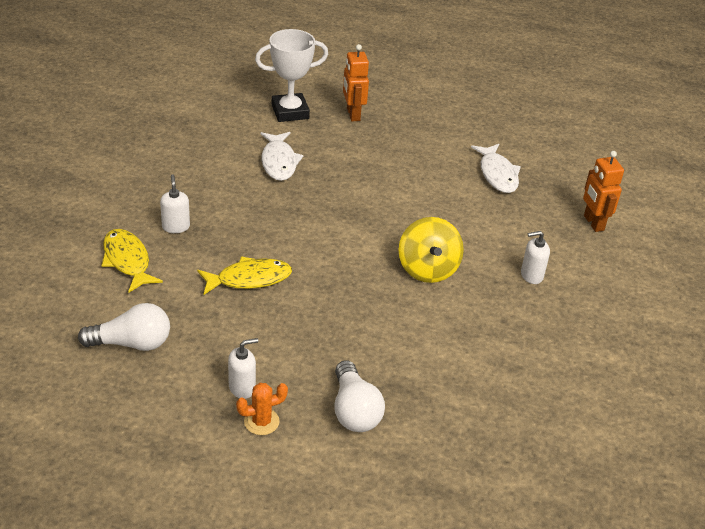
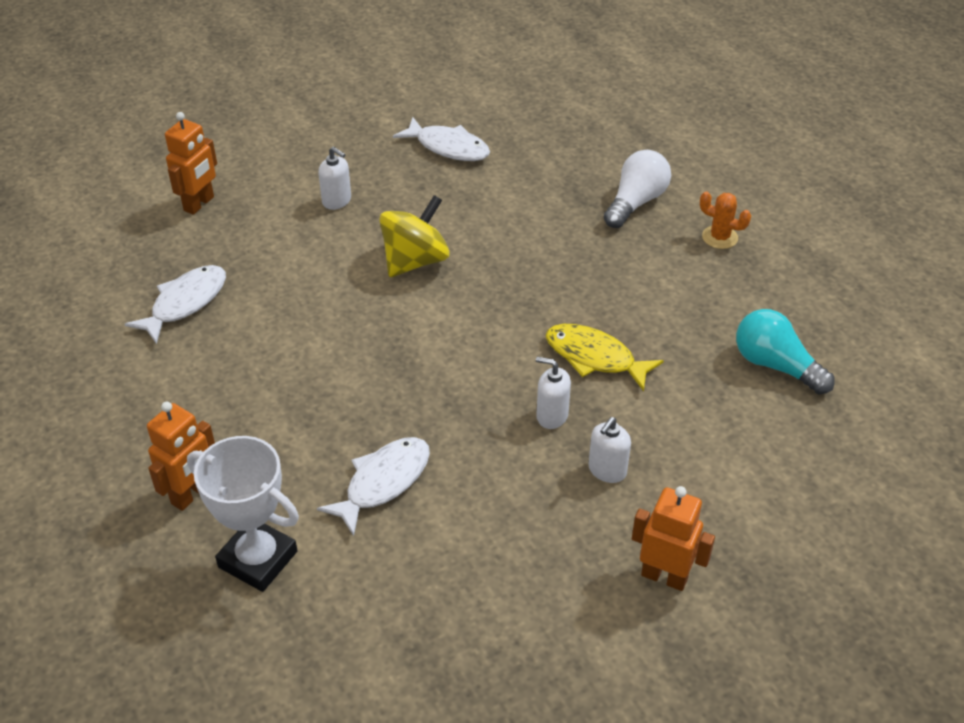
camera: 130 degrees left, 5 degrees up
white light bulb [78,303,170,351] -> turquoise light bulb [736,309,835,395]
yellow fish [101,229,163,293] -> none
white soap dispenser [228,338,258,399] -> white soap dispenser moved to [536,357,571,429]
none -> white fish [393,117,490,161]
none -> orange robot [632,486,715,591]

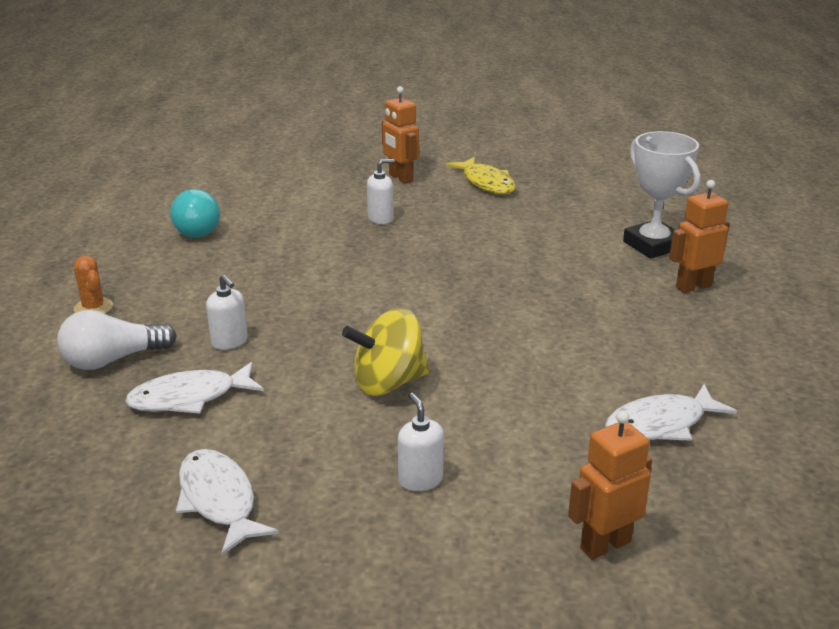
camera: 150 degrees left, 15 degrees down
white fish [317,437,430,536] -> white fish moved to [125,362,264,414]
white soap dispenser [536,357,571,429] -> white soap dispenser moved to [206,274,248,350]
yellow fish [546,324,664,391] -> yellow fish moved to [446,157,516,194]

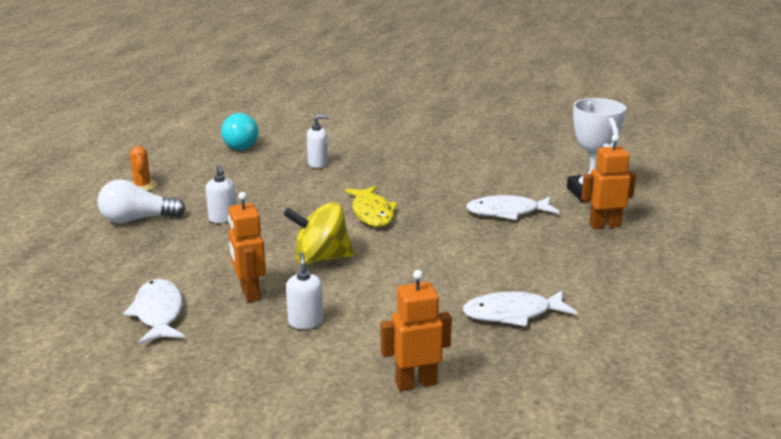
camera: 15 degrees right, 5 degrees down
white fish [125,362,264,414] -> white fish moved to [466,195,559,220]
white soap dispenser [367,159,395,224] -> white soap dispenser moved to [307,115,329,168]
orange robot [382,86,419,184] -> orange robot moved to [228,192,266,302]
yellow fish [446,157,516,194] -> yellow fish moved to [345,186,398,227]

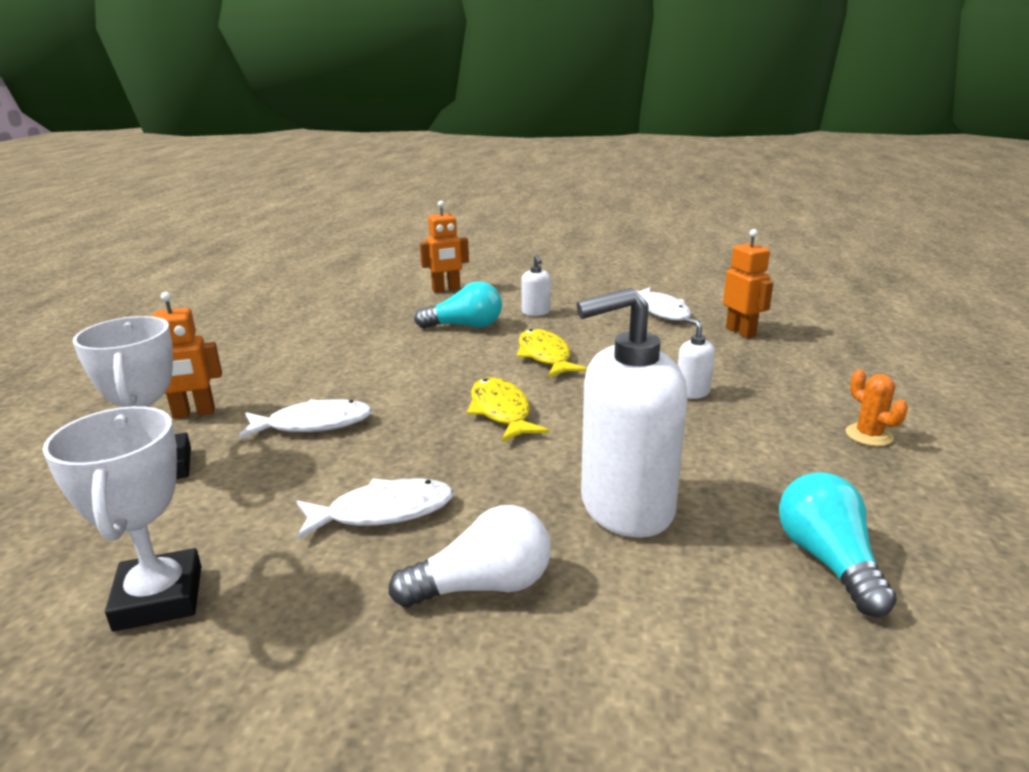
camera: 175 degrees right, 0 degrees up
white light bulb [98,179,186,223] -> white light bulb moved to [388,505,551,607]
orange robot [228,192,266,302] -> orange robot moved to [723,229,773,338]
yellow spinning top [283,202,354,265] -> yellow fish [516,329,587,378]
white soap dispenser [307,115,329,168] -> white soap dispenser [577,288,687,538], size x2.32
white fish [463,290,577,326] -> white fish moved to [297,478,453,539]
none -> white trophy [42,406,201,632]
none -> turquoise light bulb [414,281,502,328]

